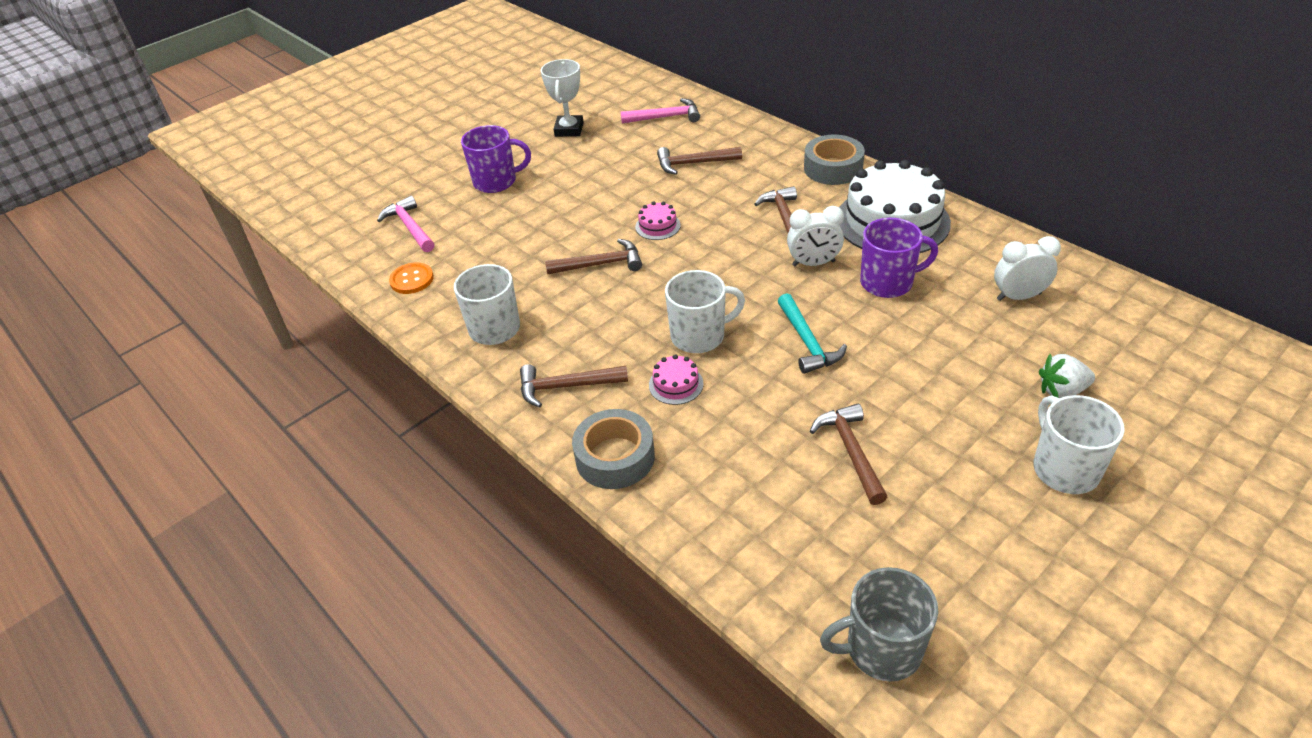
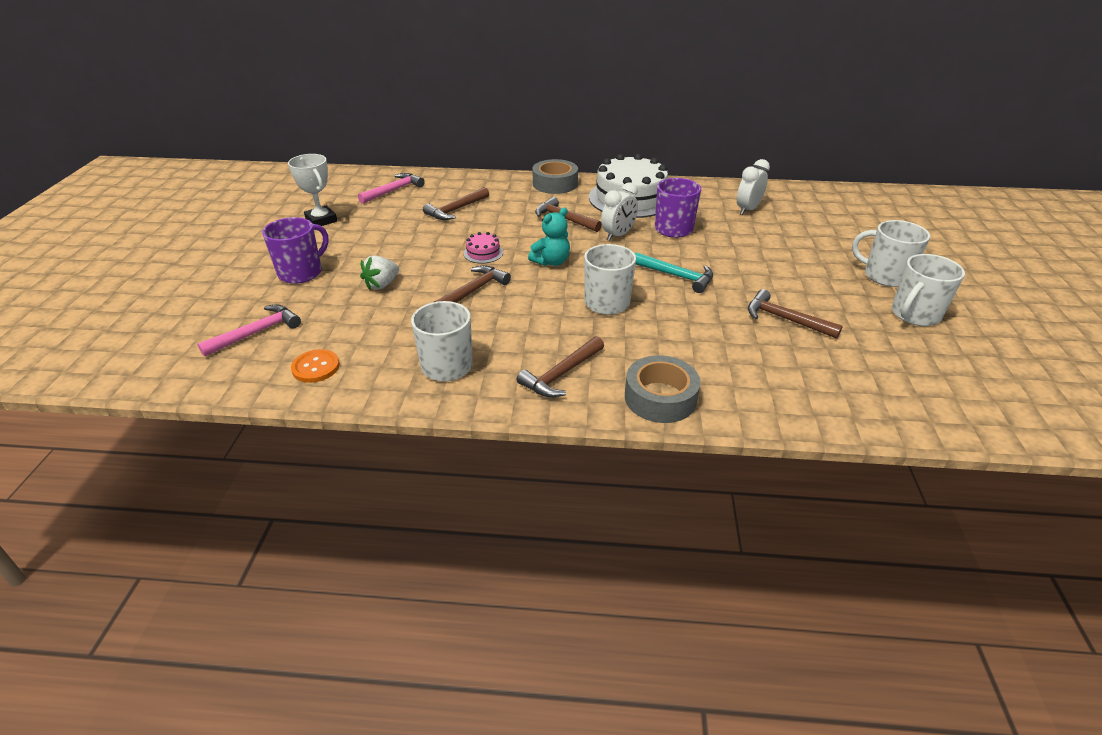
camera: 45 degrees left, 5 degrees down
pink hammer [377,196,434,252] -> pink hammer turned 120 degrees clockwise [197,304,301,357]
pink cake [649,354,704,405] -> none
grey mug [820,567,938,682] -> none
white strawberry [1039,354,1095,398] -> white strawberry moved to [360,255,399,290]
none -> turquoise teddy bear [528,208,570,266]
none -> white mug [892,254,965,326]

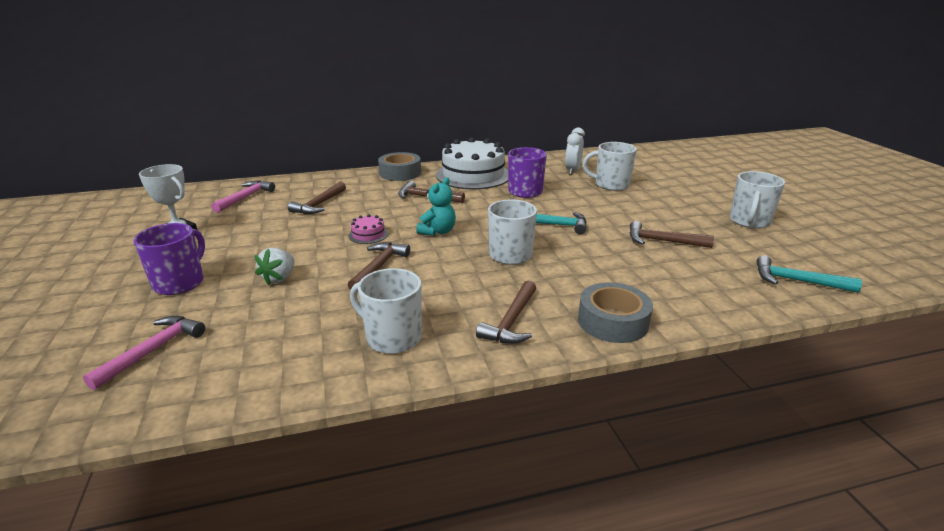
camera: 20 degrees left, 10 degrees down
orange button [291,349,340,383] -> none
white clock [601,182,638,241] -> none
white mug [852,220,930,287] -> white mug moved to [583,142,637,191]
none -> turquoise hammer [756,255,862,293]

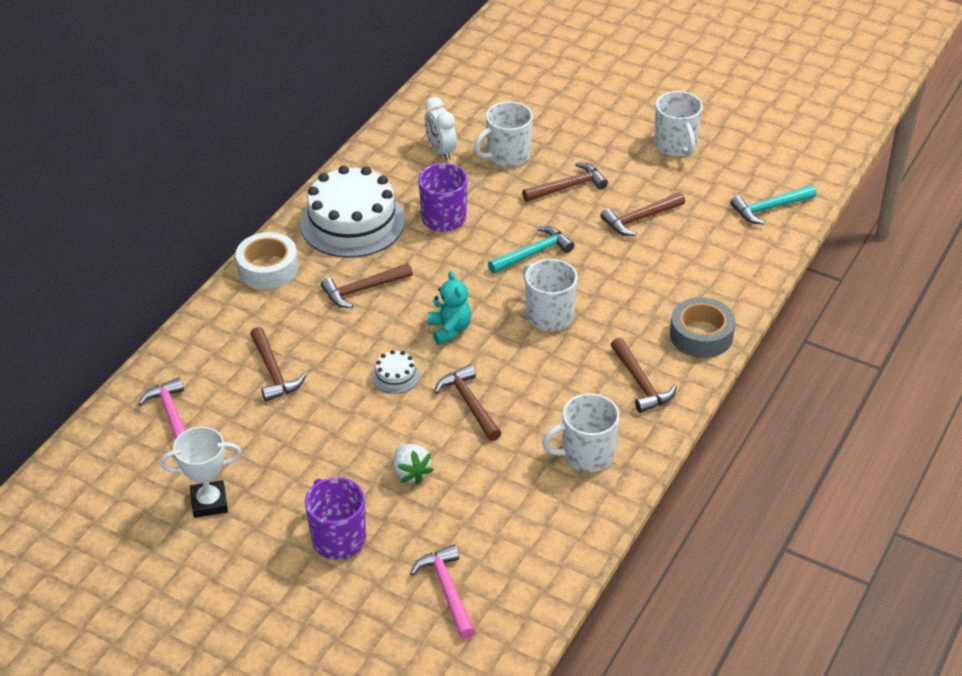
camera: 45 degrees left, 15 degrees up
pink cake [349,214,388,244] -> white cake [372,350,420,394]
grey tape [378,152,421,181] -> white tape [235,232,298,289]
none -> brown hammer [522,162,608,202]

